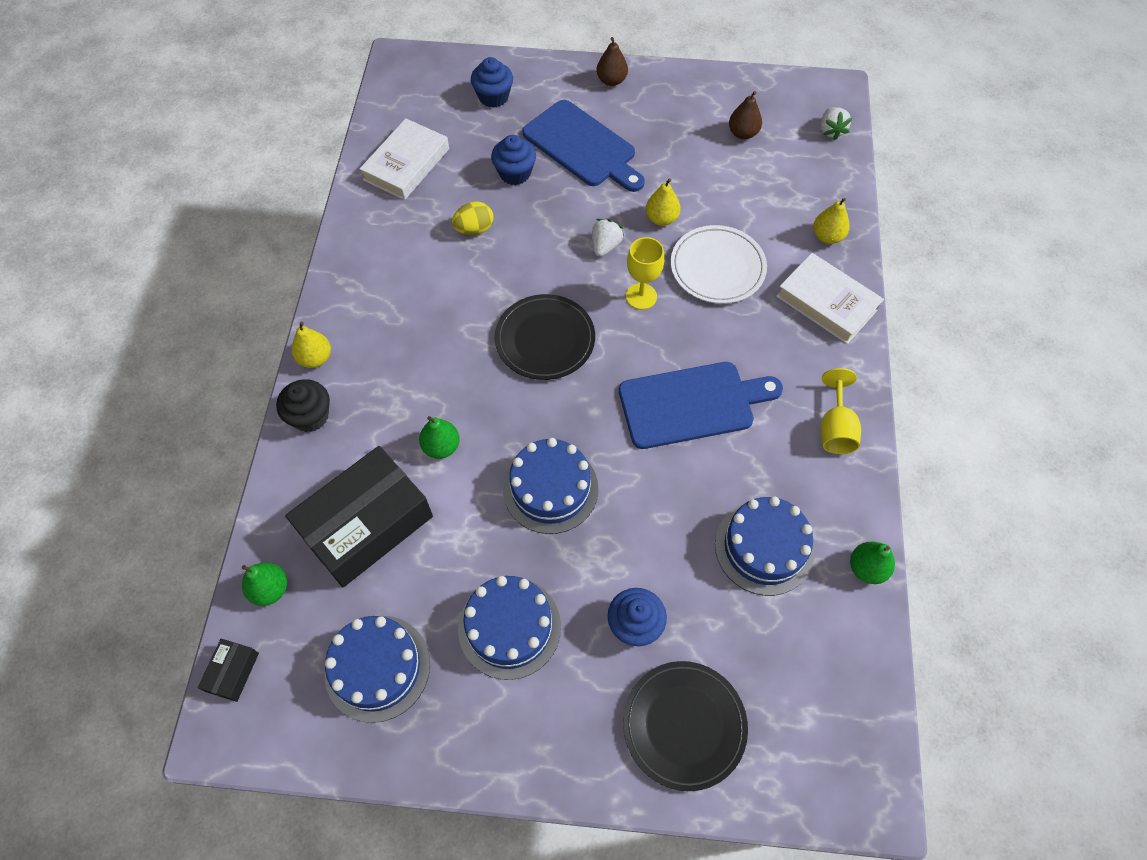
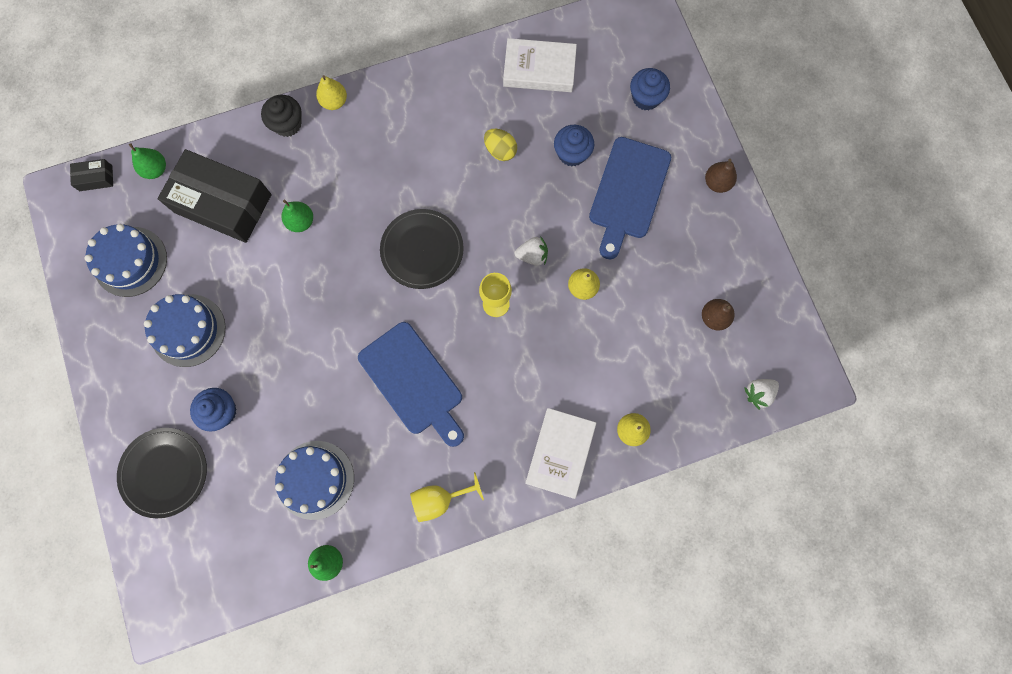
camera: 65 degrees right, 15 degrees up
blue cake [503,438,599,534] -> none
white plate [670,225,767,304] -> none

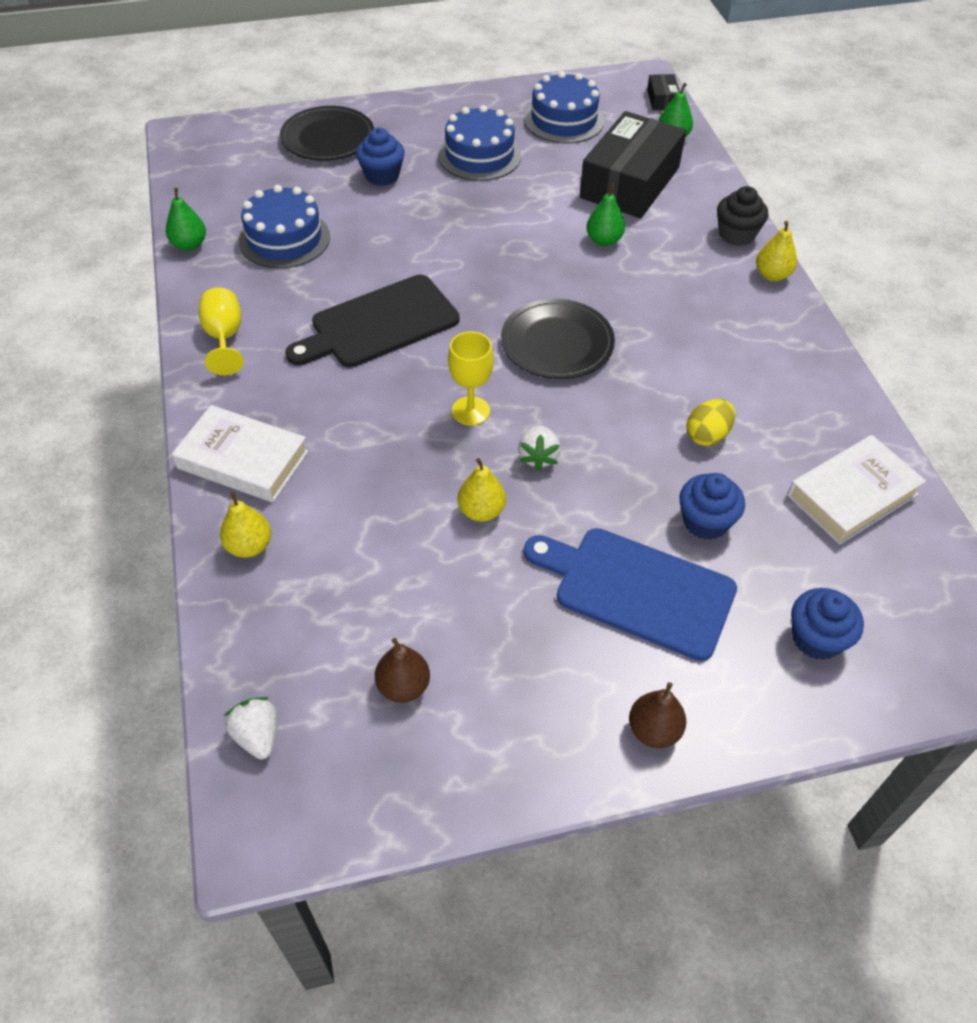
camera: 95 degrees right, 25 degrees down
blue cutting board [358,322,464,447] -> black cutting board [285,275,460,367]
white book [503,38,577,92] -> white book turned 45 degrees clockwise [787,435,926,545]

